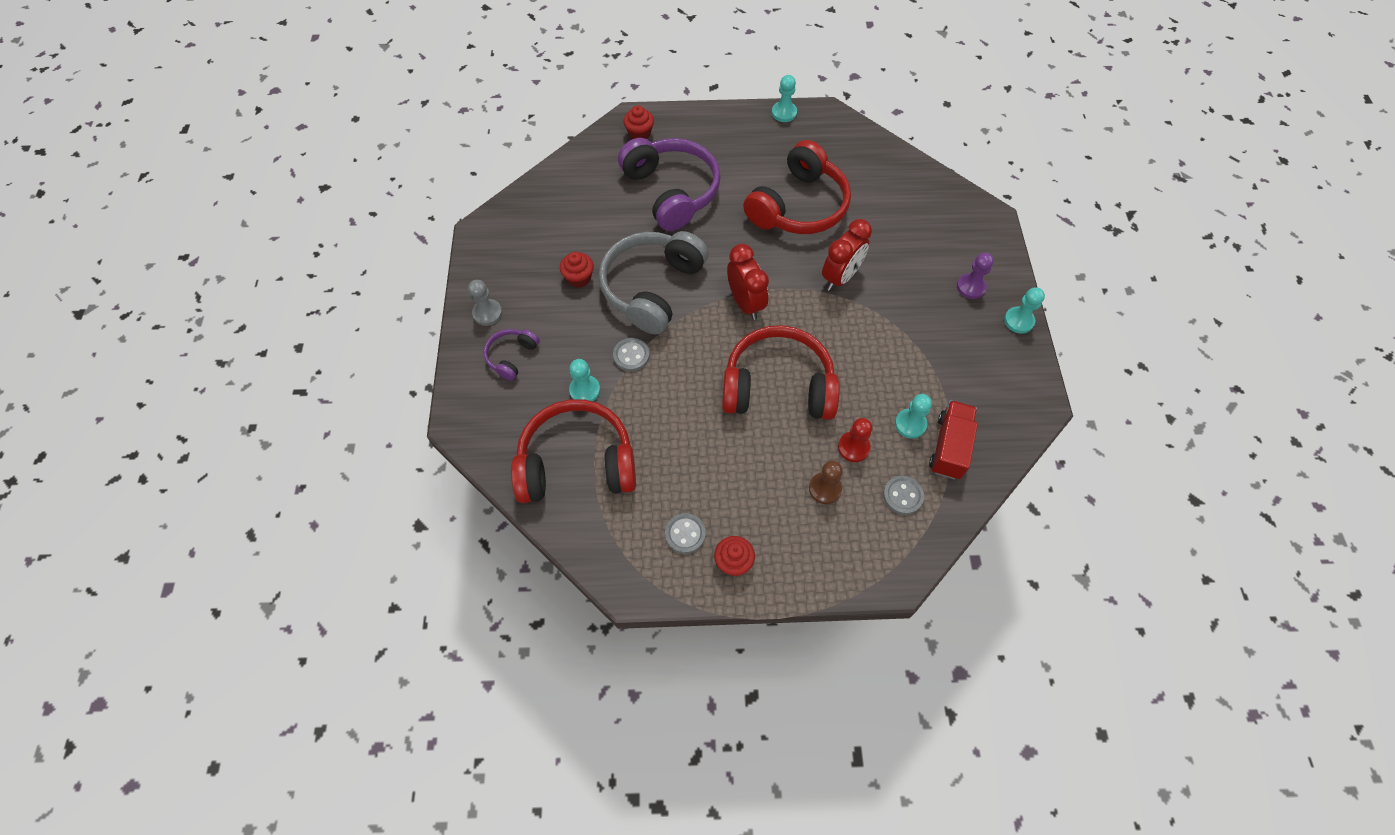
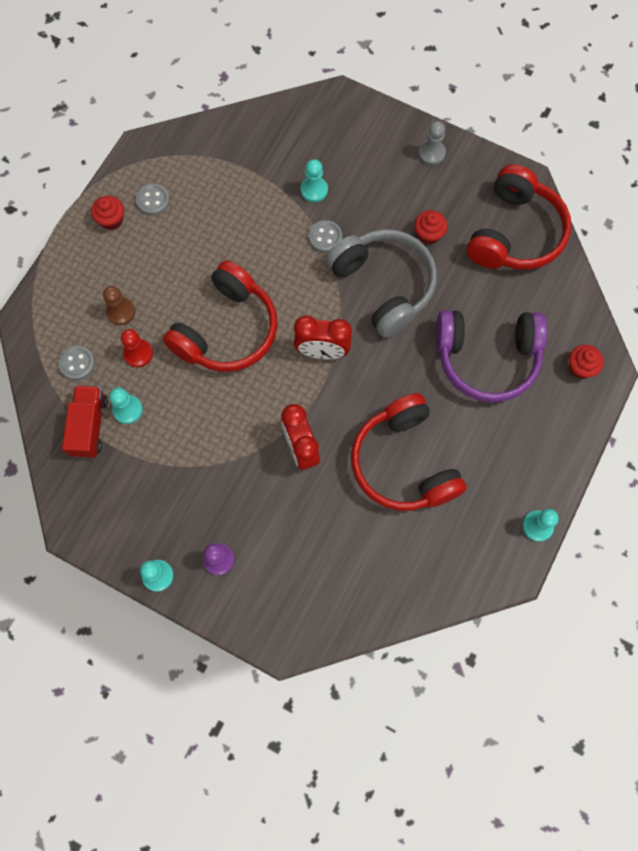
camera: 120 degrees right, 10 degrees up
purple headphones [484,329,540,381] -> none
red headphones [511,399,636,503] -> red headphones moved to [467,164,571,270]
red truck [929,400,978,479] -> red truck turned 135 degrees counterclockwise [62,385,108,458]

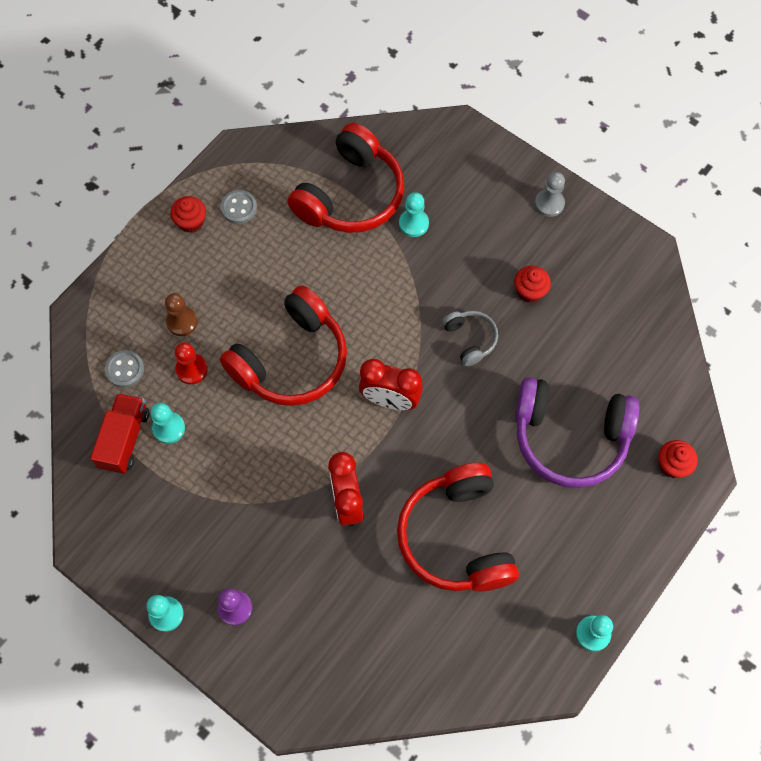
camera: 10 degrees right, 5 degrees down
grey button [309,220,342,253] -> none
grey headphones [325,229,437,338] -> grey headphones [442,311,498,366], size x0.48
red headphones [467,164,571,270] -> red headphones moved to [288,123,405,233]

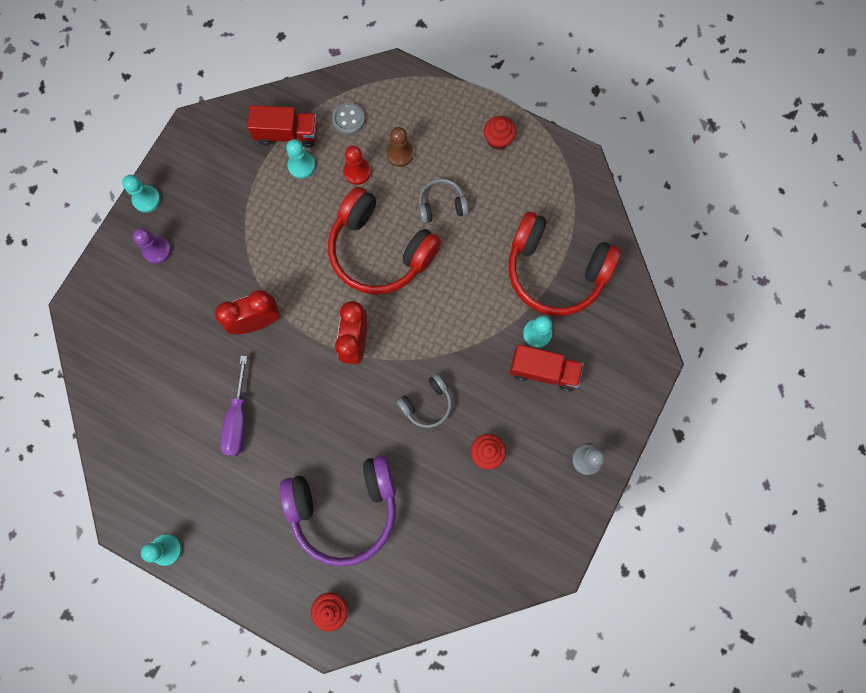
camera: 80 degrees right, 10 degrees up
grey button [221,190,257,224] -> none
red headphones [397,463,519,592] -> purple screwdriver [220,355,247,456]
purple headphones [515,377,639,488] -> purple headphones turned 105 degrees counterclockwise [280,455,396,567]
none -> grey headphones [419,179,468,223]
none -> red truck [510,344,584,392]

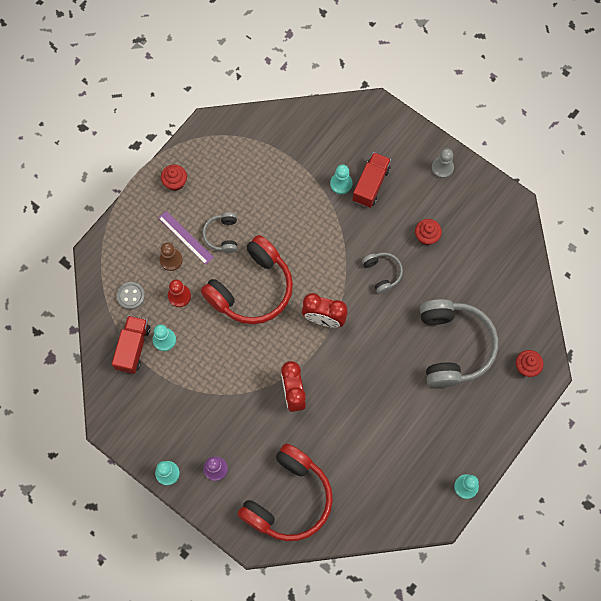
camera: 80 degrees left, 5 degrees down
purple screwdriver [220,355,247,456] -> none
purple headphones [280,455,396,567] -> grey headphones [420,299,498,388]
red headphones [509,212,621,316] -> red headphones moved to [237,443,333,541]
none -> purple ruler [159,211,214,265]

